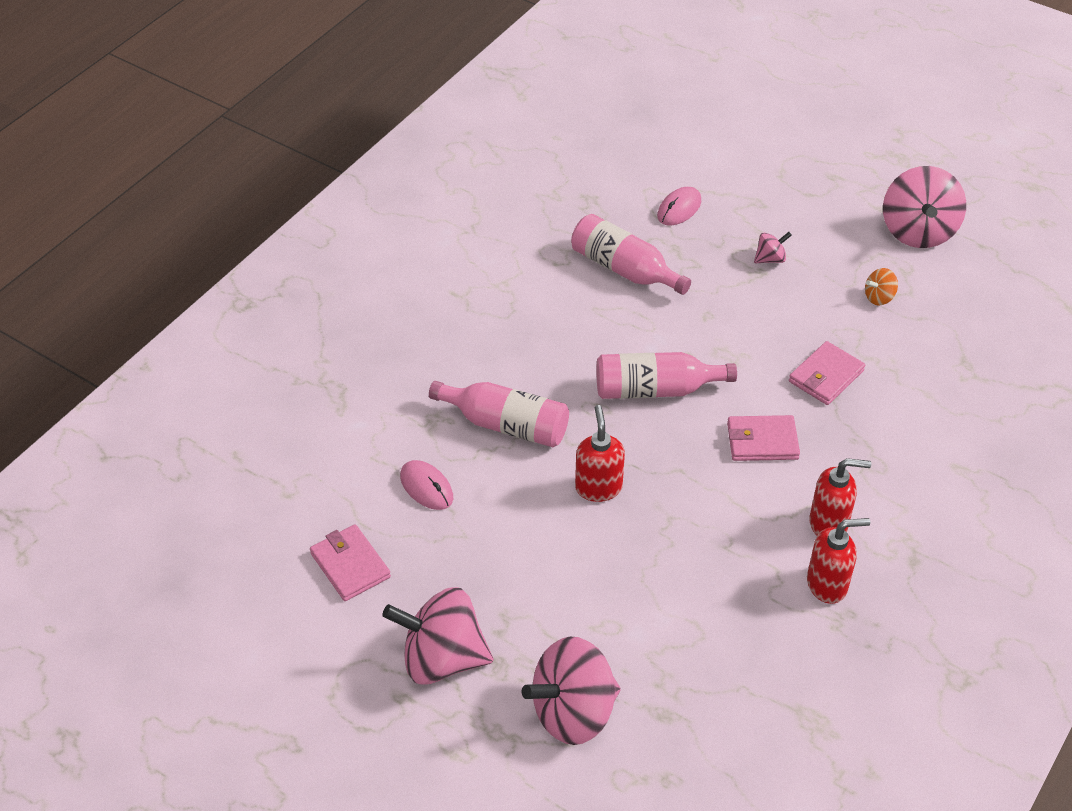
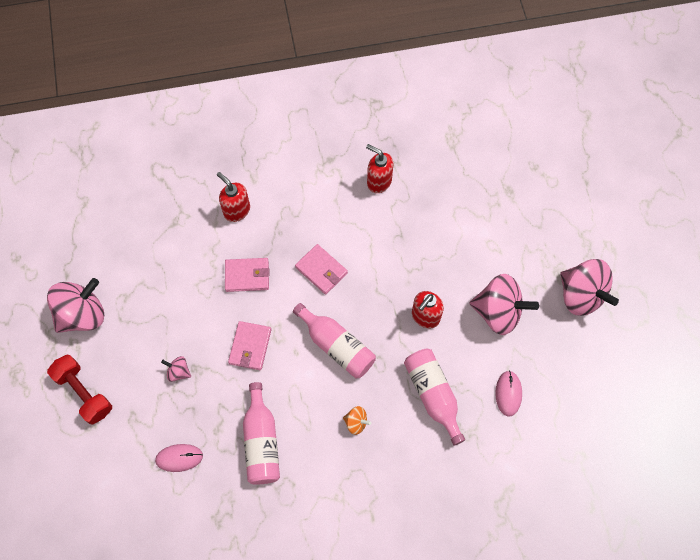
camera: 135 degrees left, 20 degrees up
pink wallet [310,524,391,601] -> pink wallet moved to [228,321,271,370]
pink spinning top [522,636,621,745] -> pink spinning top moved to [470,274,539,335]
red soap dispenser [809,458,871,535] -> red soap dispenser moved to [217,172,250,222]
orange spinning top [865,268,898,305] -> orange spinning top moved to [343,406,371,435]
none -> red dumbbell [47,355,112,425]

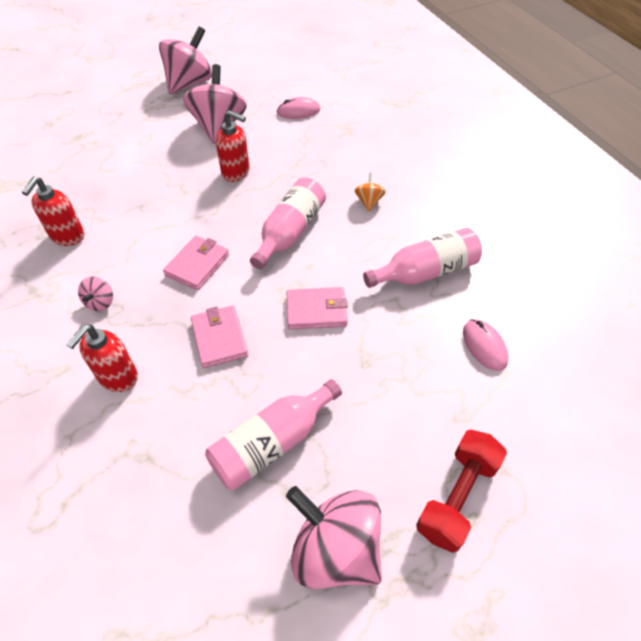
camera: 105 degrees left, 15 degrees down
pink spinning top [161,356,191,382] -> pink spinning top moved to [78,276,113,311]
pink bottle [404,348,465,446] -> pink bottle moved to [205,379,342,490]

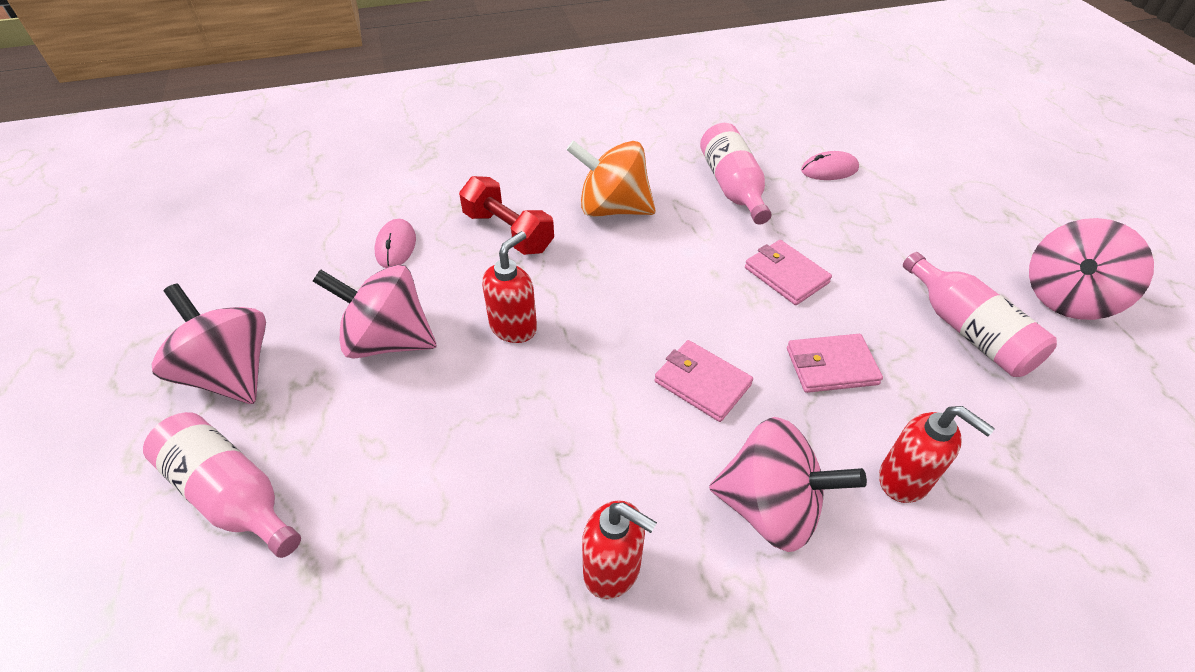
camera: 80 degrees left, 5 degrees down
pink spinning top [78,276,113,311] -> pink spinning top [709,417,867,552], size x2.22
pink bottle [250,178,326,269] -> pink bottle moved to [143,412,301,558]
pink wallet [287,287,348,330] -> pink wallet turned 45 degrees counterclockwise [745,240,832,305]
orange spinning top [354,172,386,212] -> orange spinning top [566,140,656,217], size x2.22
red dumbbell [416,430,507,553] -> red dumbbell moved to [459,176,554,255]

